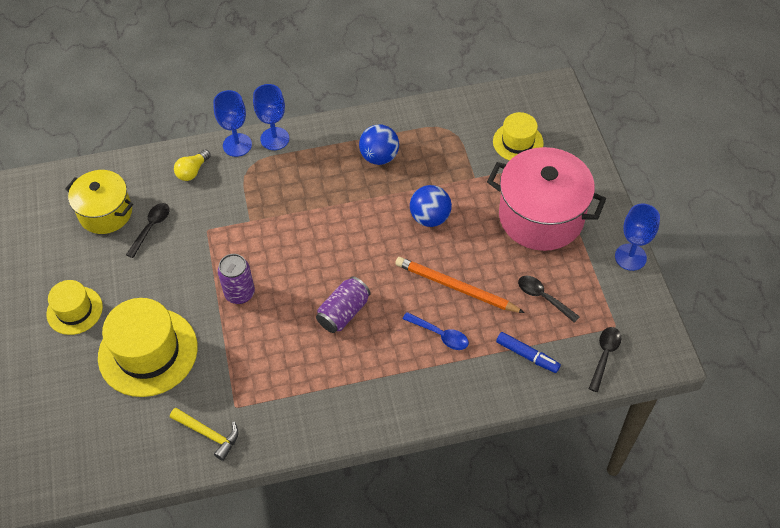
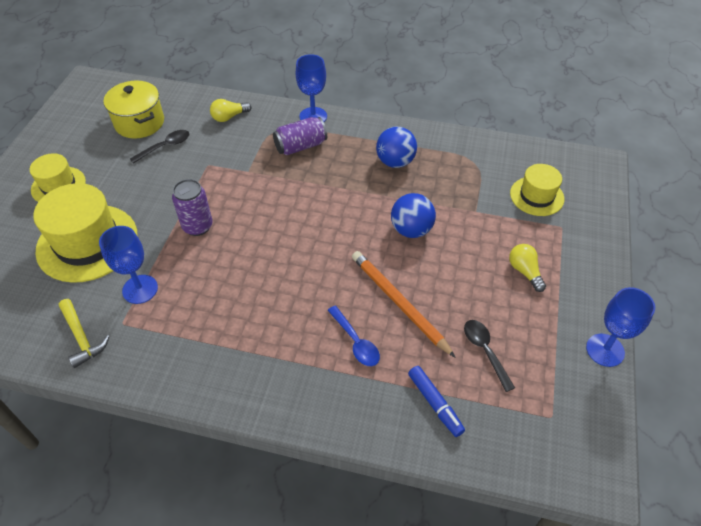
camera: 25 degrees right, 5 degrees down
blue goblet [213,90,252,157] -> blue goblet moved to [99,226,158,304]
purple can [316,276,371,333] -> purple can moved to [273,117,327,155]
pink pot [487,147,606,251] -> yellow light bulb [509,244,546,292]
black spoon [589,327,621,392] -> none

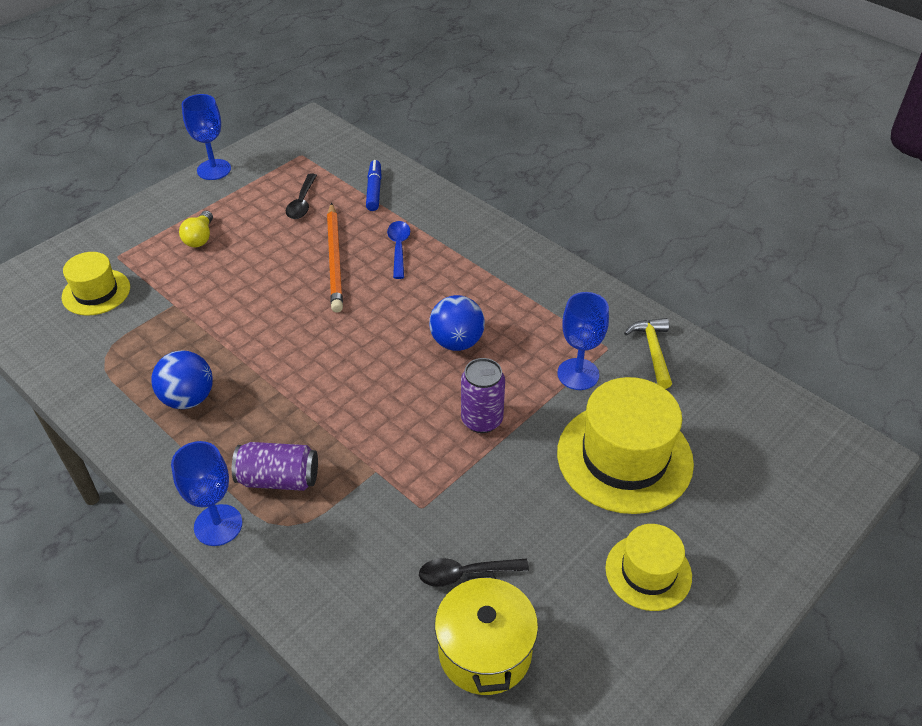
camera: 150 degrees left, 5 degrees down
yellow light bulb [210,99,251,122] -> none
blue ball [391,193,436,238] -> blue ball moved to [429,295,485,351]

